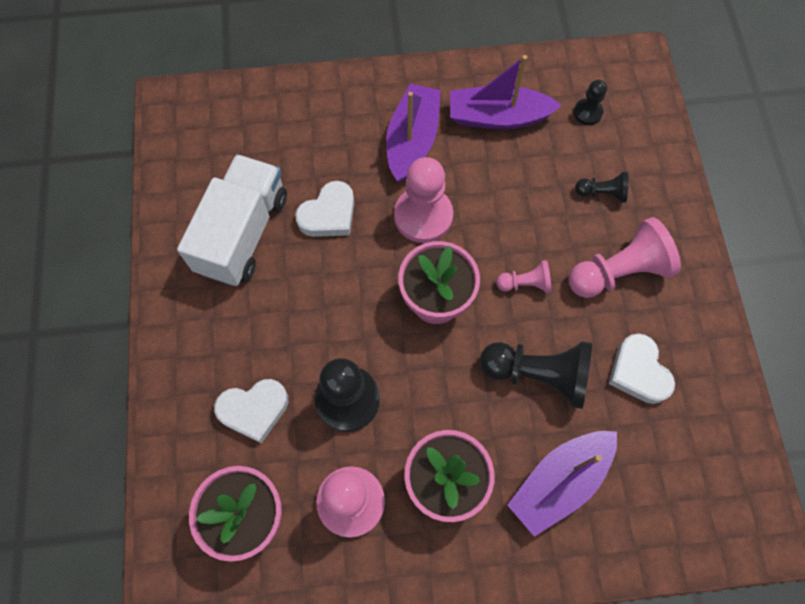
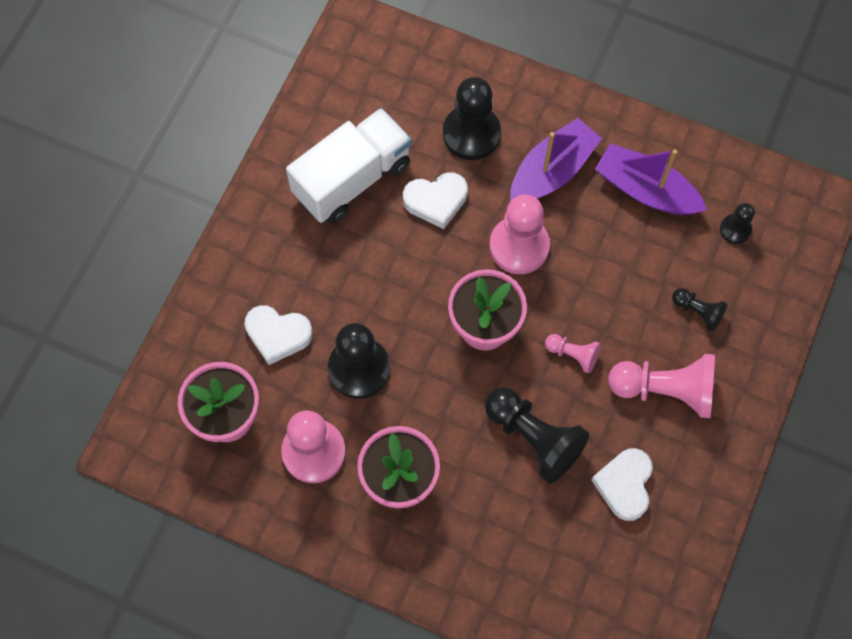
camera: 30 degrees right, 0 degrees up
purple boat [507,431,617,537] -> none
none -> black pawn [443,77,501,160]

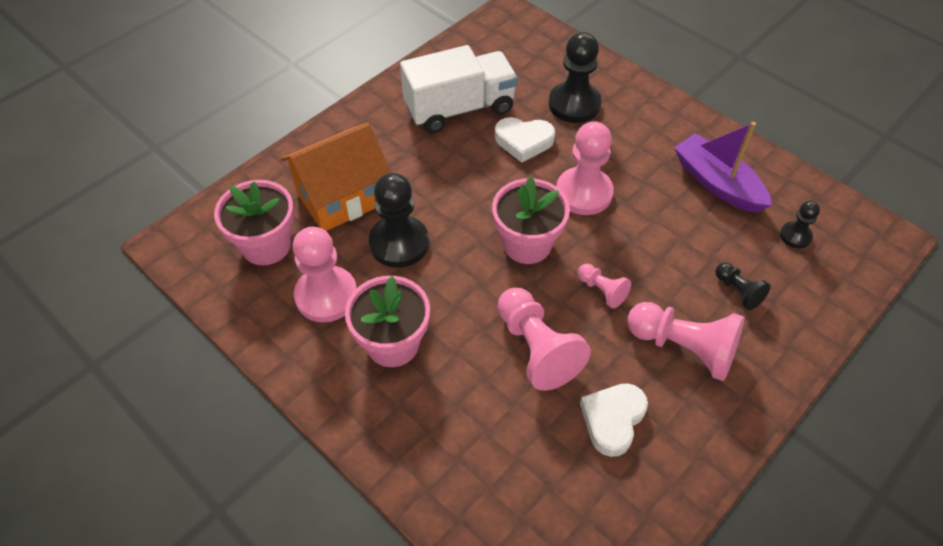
camera: 20 degrees right, 15 degrees down
white heart [244,305,313,365] -> orange house [281,123,391,231]
black pawn [485,387,589,483] -> pink pawn [497,288,591,391]
purple boat [510,118,602,202] -> none

